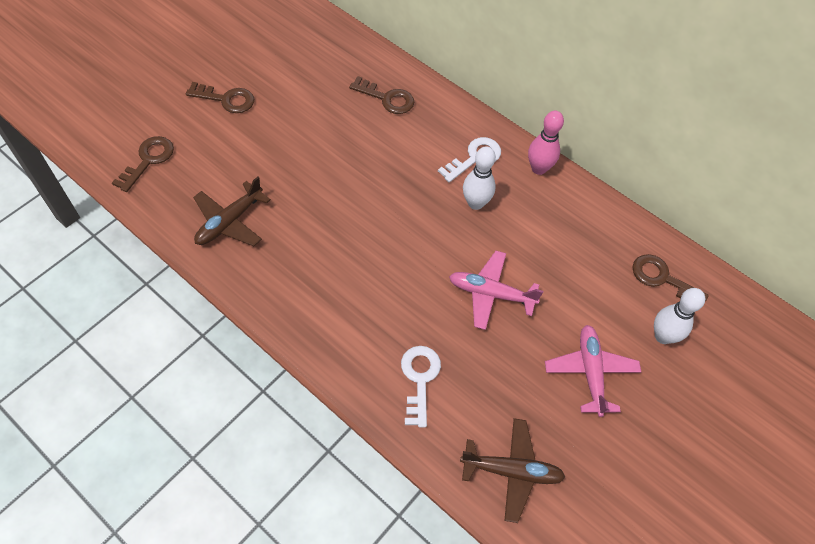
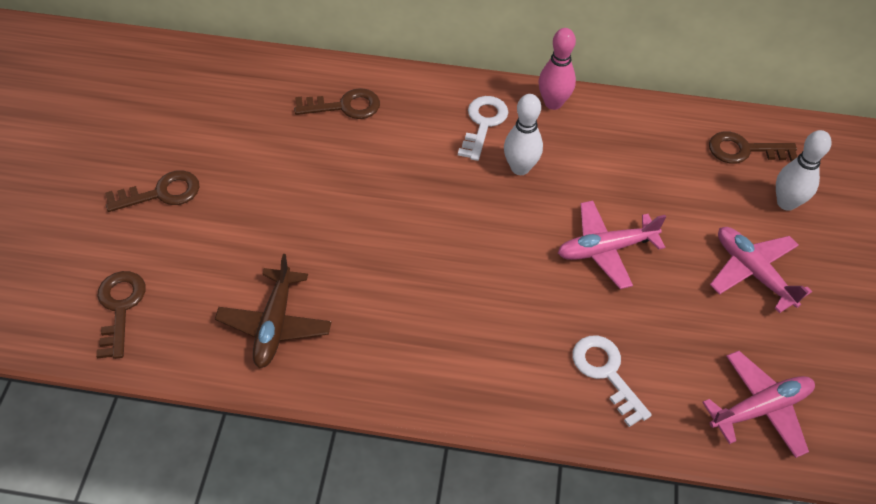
camera: 30 degrees left, 5 degrees down
brown plane [460,418,565,523] -> pink plane [702,351,815,458]

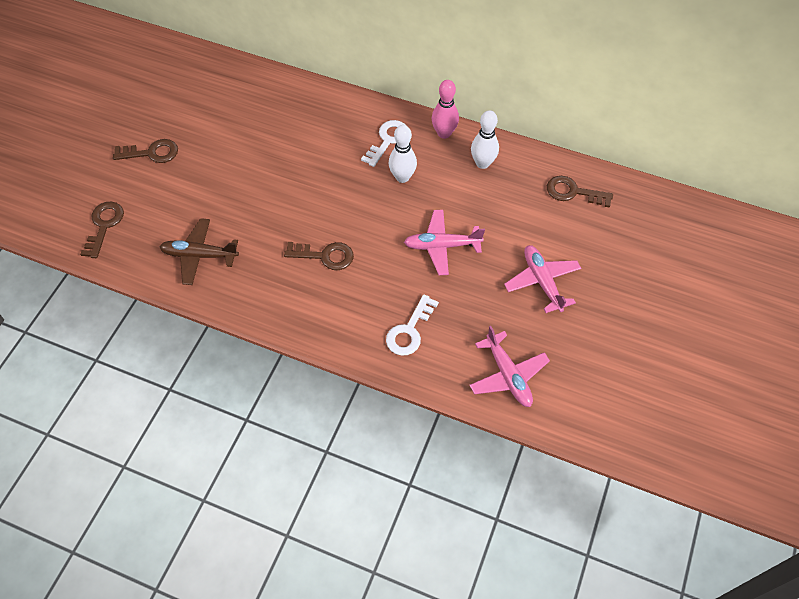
camera: 15 degrees right, 5 degrees up
brown plane [215,254,331,368] -> brown plane turned 75 degrees clockwise [160,218,239,285]
brown key [294,88,380,119] -> brown key moved to [284,242,354,270]
white key [572,335,652,427] -> white key turned 135 degrees counterclockwise [386,294,439,356]
pink plane [702,351,815,458] -> pink plane turned 75 degrees clockwise [469,326,550,407]
white bowling pin [776,130,831,211] -> white bowling pin moved to [471,110,499,169]

